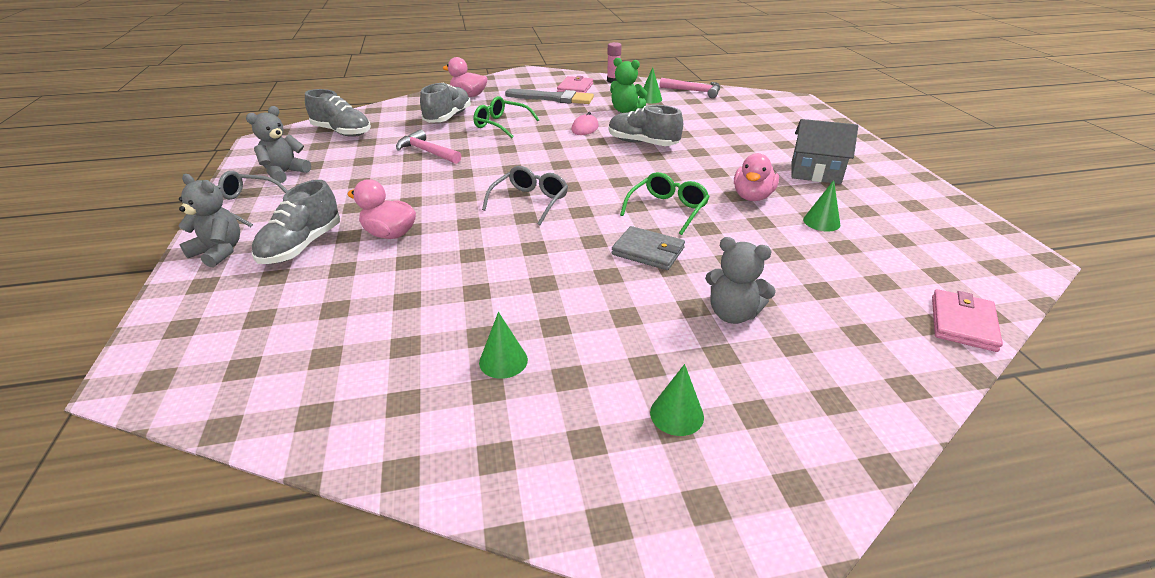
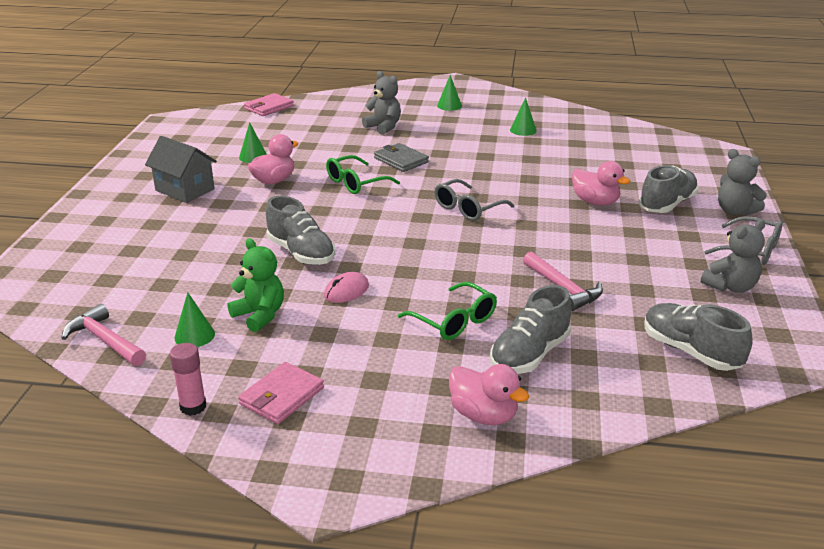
camera: 160 degrees left, 5 degrees down
grey brush [505,89,594,104] -> none

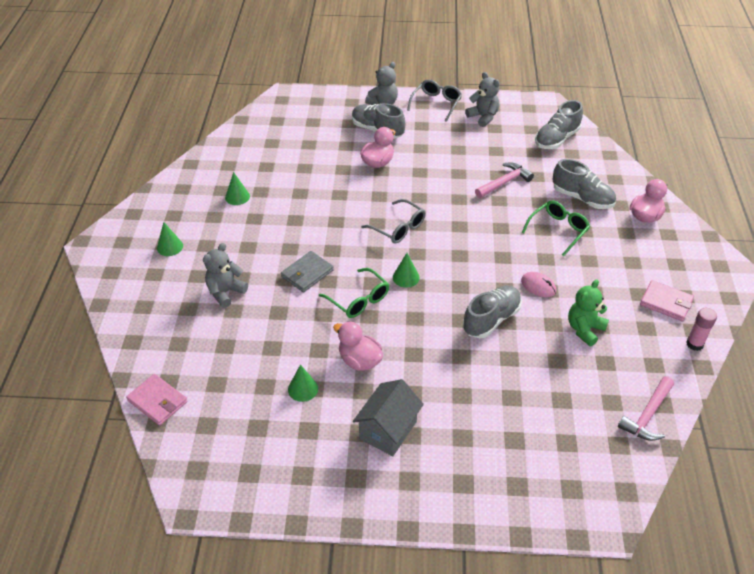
camera: 95 degrees left, 15 degrees up
green cone [174,292,215,347] -> green cone moved to [393,253,420,288]

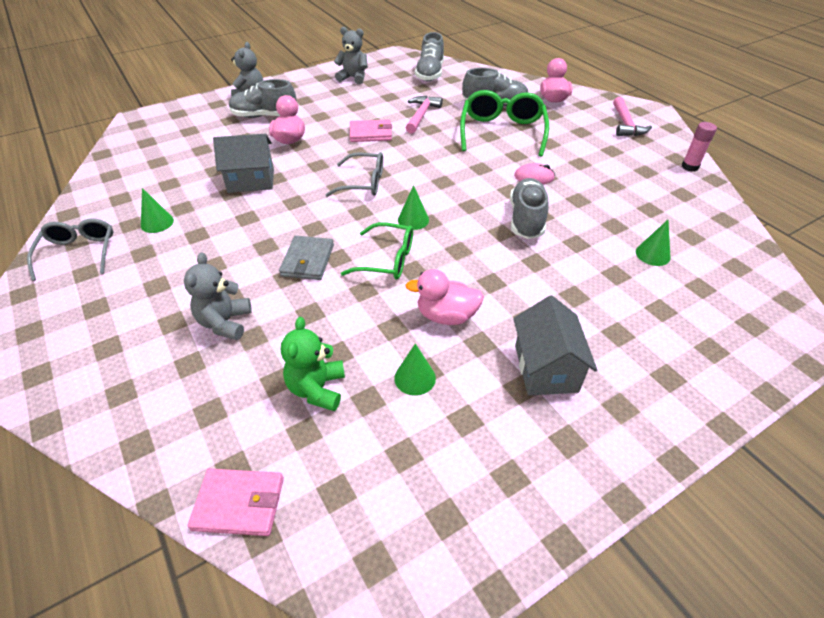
camera: 35 degrees left, 0 degrees up
green cone [157,222,183,256] -> green cone moved to [636,220,671,266]
grey glasses [407,79,462,122] -> grey glasses moved to [27,219,113,281]
green glasses [522,200,590,256] -> green glasses [460,90,549,157], size x1.52
green teddy bear [568,279,609,346] -> green teddy bear moved to [281,317,345,411]
pink hammer [618,376,674,441] -> pink hammer moved to [613,97,652,136]
pink wallet [640,280,694,321] -> pink wallet moved to [350,119,392,142]
none -> grey house [213,134,274,193]

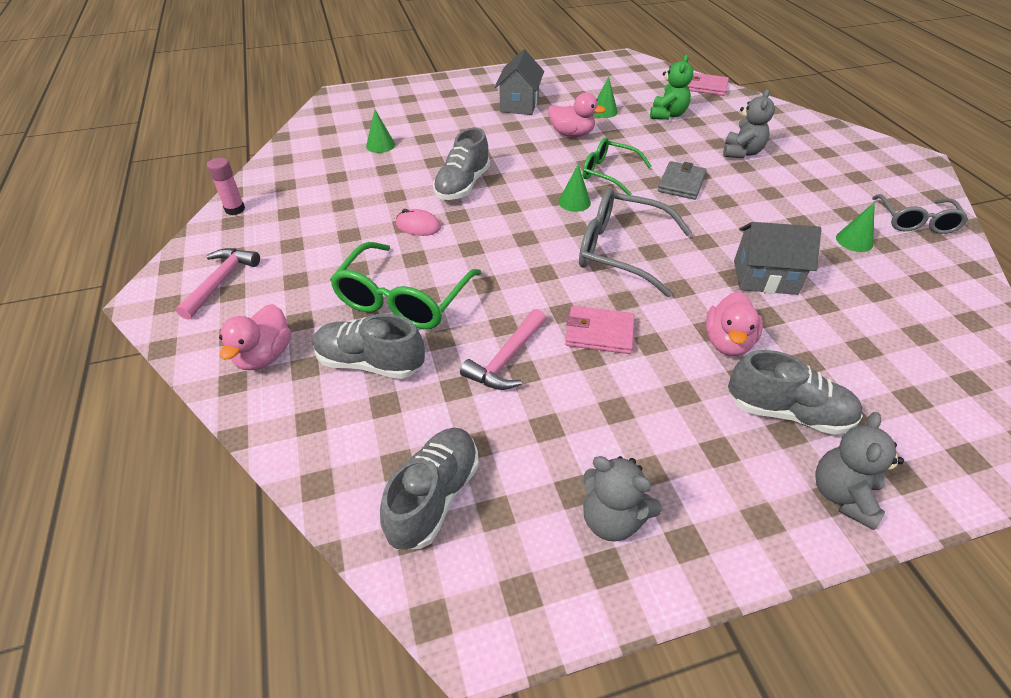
camera: 165 degrees left, 0 degrees up
grey glasses [326,152,383,197] -> grey glasses [579,188,692,297], size x1.52

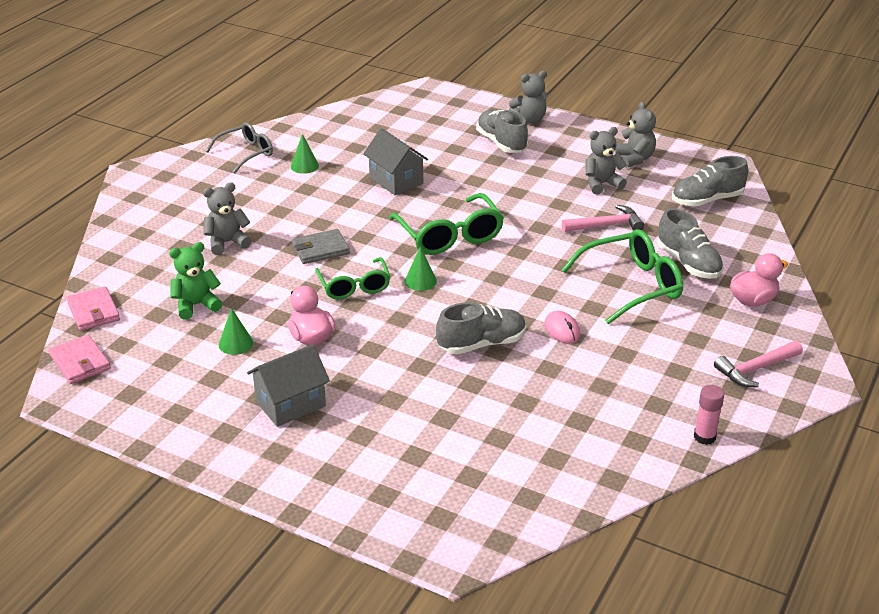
camera: 135 degrees left, 10 degrees down
green cone [366,110,395,153] -> none
pink wallet [565,306,635,354] -> pink wallet moved to [49,335,111,384]
grey glasses [579,188,692,297] -> green glasses [389,193,504,255]
pink duck [706,292,763,356] -> none
none -> grey teddy bear [586,127,627,195]

